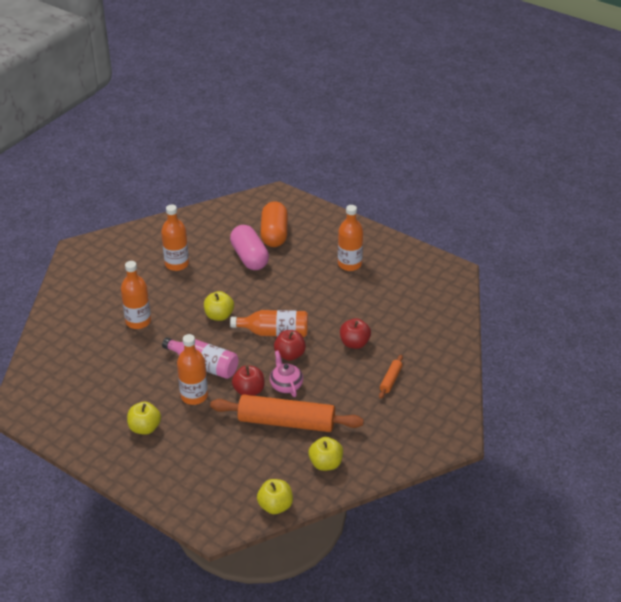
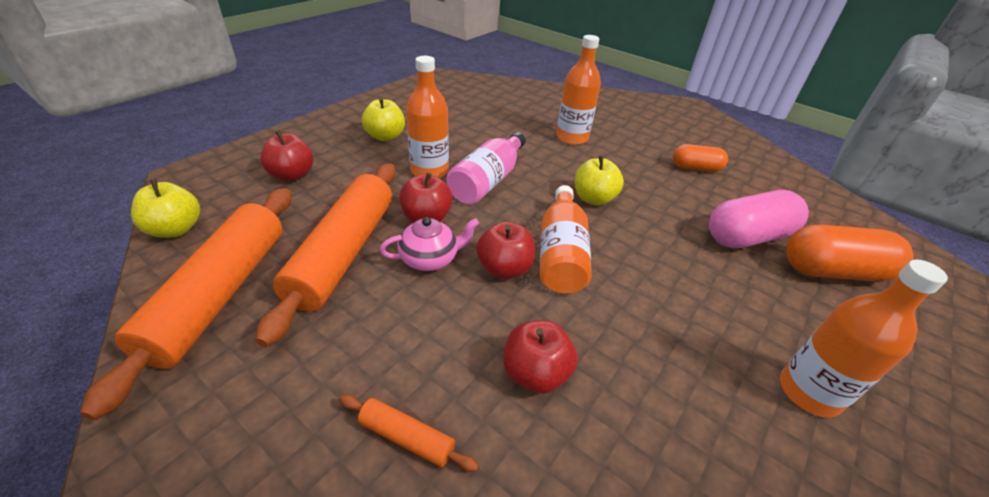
camera: 90 degrees right, 0 degrees up
orange bottle [161,204,189,271] -> orange capsule [673,144,728,172]
yellow apple [308,437,343,471] -> orange rolling pin [80,188,291,420]
none -> red apple [260,130,313,181]

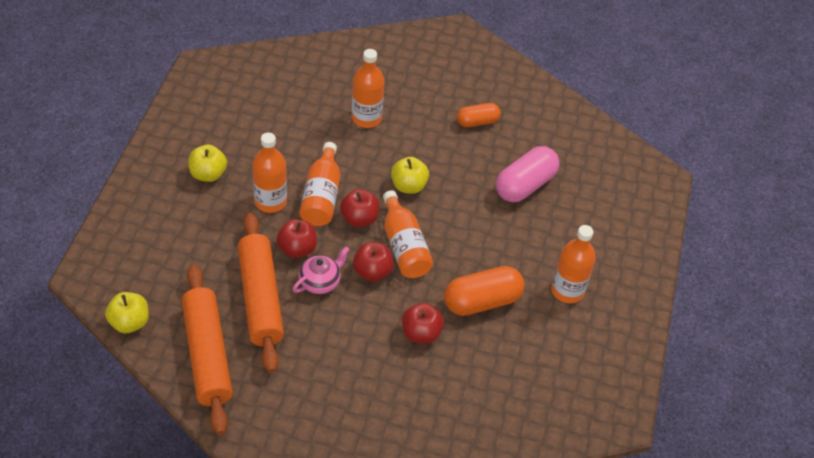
camera: 25 degrees left, 10 degrees up
red apple [260,130,313,181] -> red apple moved to [340,189,379,227]
orange rolling pin [339,395,479,472] -> none
pink bottle [447,132,526,205] -> orange bottle [300,142,340,226]
orange capsule [786,224,914,282] -> orange capsule moved to [444,266,524,316]

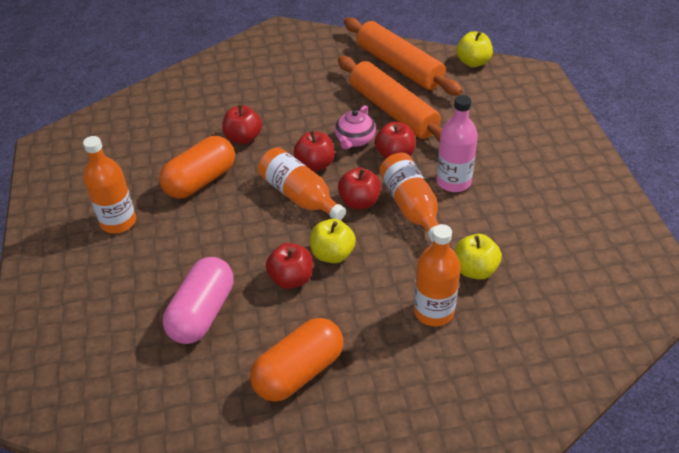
camera: 160 degrees right, 5 degrees down
yellow apple [188,145,227,182] -> yellow apple moved to [454,234,502,280]
orange bottle [252,133,287,213] -> pink bottle [436,95,478,192]
orange capsule [457,103,501,127] -> orange capsule [250,318,343,402], size x1.64
none -> red apple [266,243,313,289]

